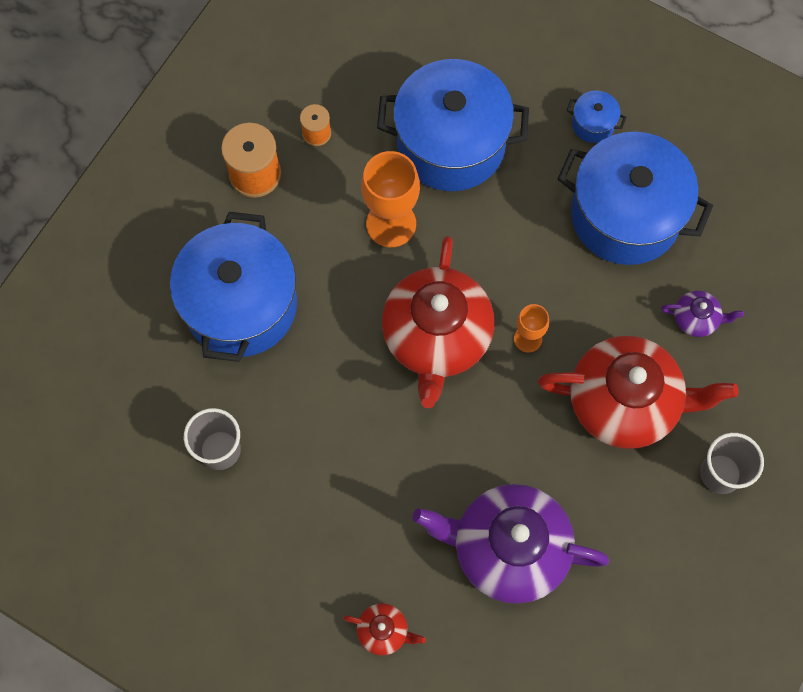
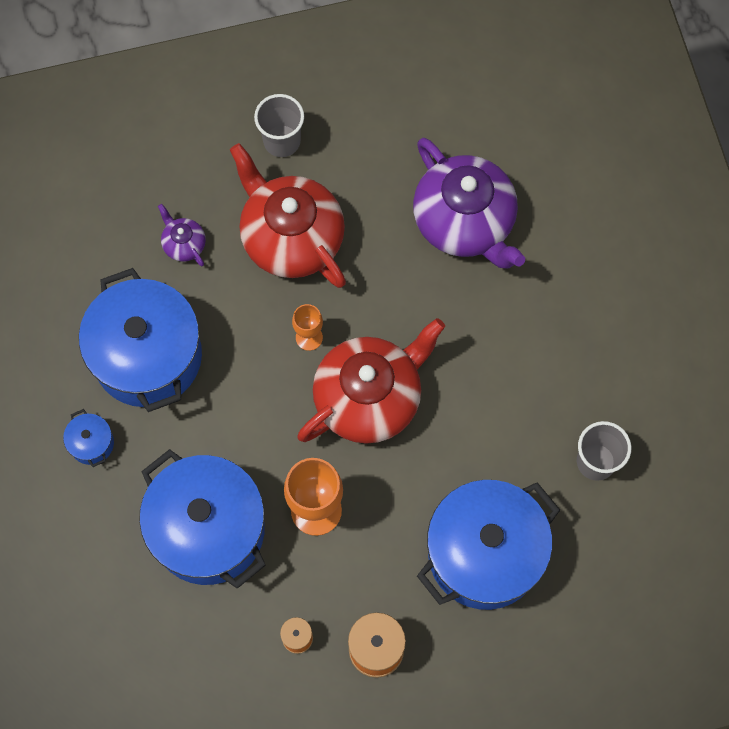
camera: 135 degrees left, 0 degrees up
red teapot [343,603,426,656] -> none

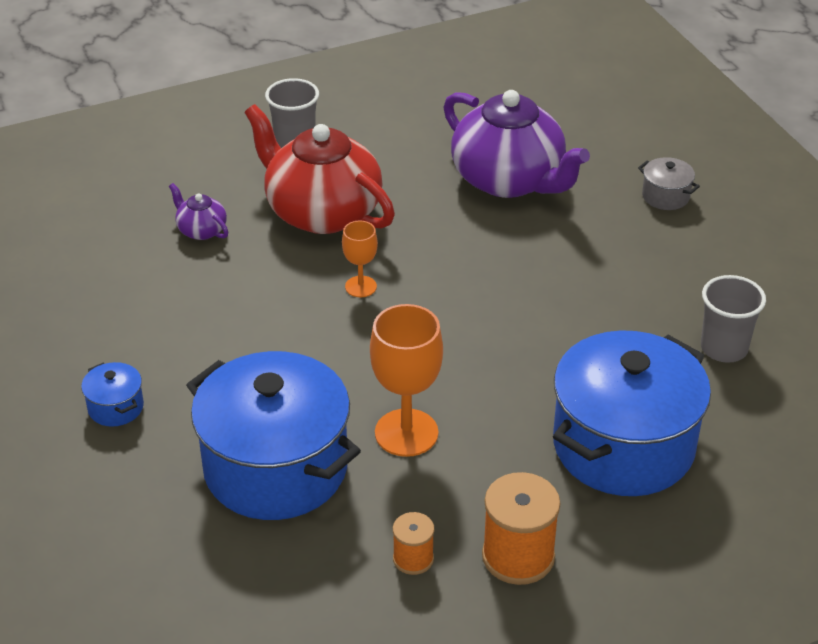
camera: 10 degrees left, 30 degrees down
blue pot [79,268,202,412] -> none
red teapot [297,318,445,444] -> none
none -> grey pot [638,157,700,210]

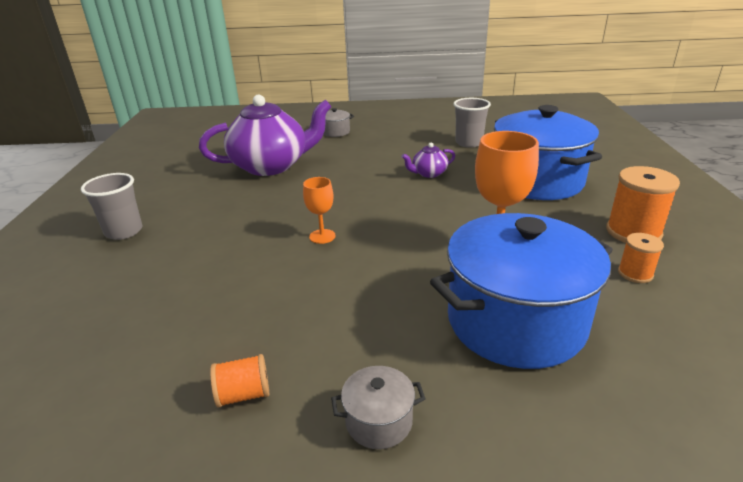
camera: 65 degrees left, 10 degrees down
blue pot [81,362,144,427] -> grey pot [331,366,426,449]
purple teapot [169,183,228,240] -> purple teapot moved to [402,143,455,178]
red teapot [244,104,395,234] -> none
none -> orange spool [210,354,269,408]

